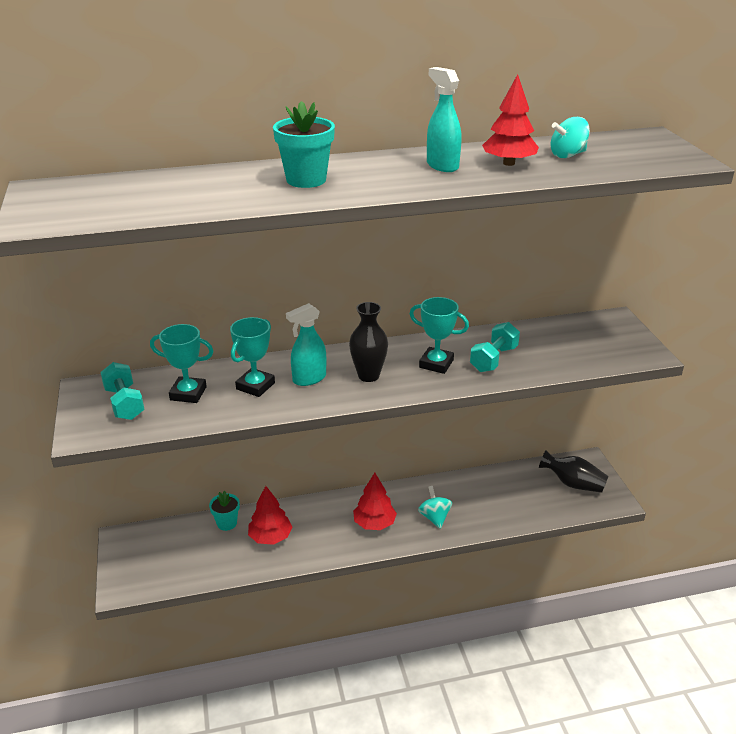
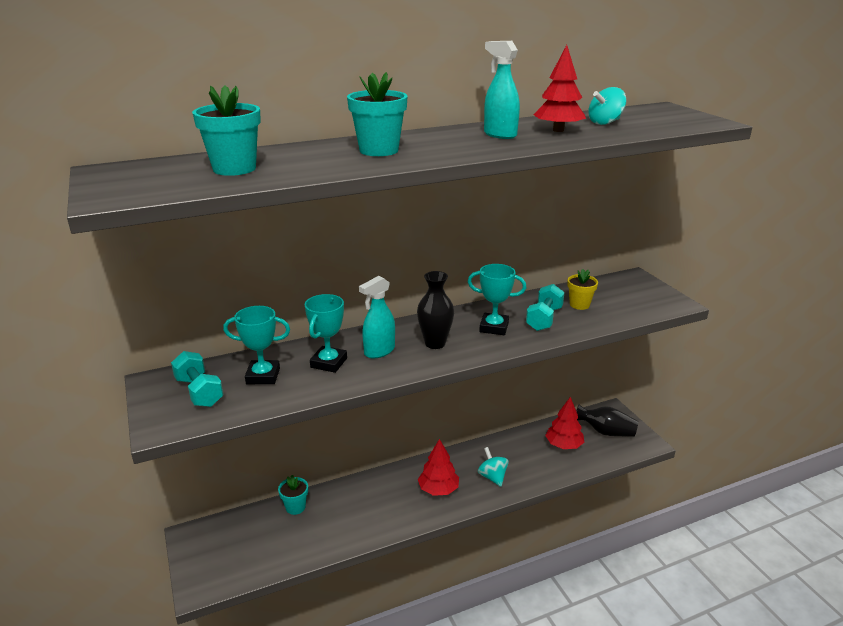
camera: 10 degrees left, 5 degrees down
red tree [248,486,292,545] -> red tree moved to [545,397,584,449]
none -> turquoise flower pot [192,85,261,176]
none -> yellow flower pot [567,269,598,310]

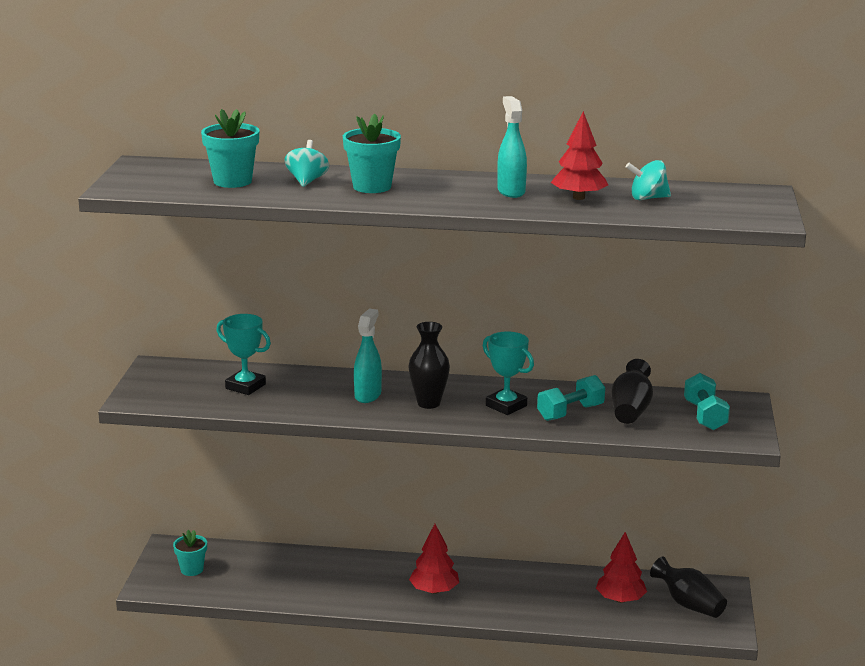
camera: 30 degrees right, 5 degrees down
turquoise dumbbell [171,351,223,407] -> turquoise dumbbell moved to [684,373,730,430]
turquoise flower pot [278,475,308,515] -> turquoise flower pot moved to [173,530,207,576]
turquoise trophy [305,294,347,373] -> none
turquoise spray bottle [359,276,395,359] -> turquoise spray bottle turned 120 degrees clockwise [354,309,382,403]
turquoise spinning top [478,447,509,487] -> turquoise spinning top moved to [284,140,329,187]
yellow flower pot [567,269,598,310] -> black vase [611,359,653,424]

